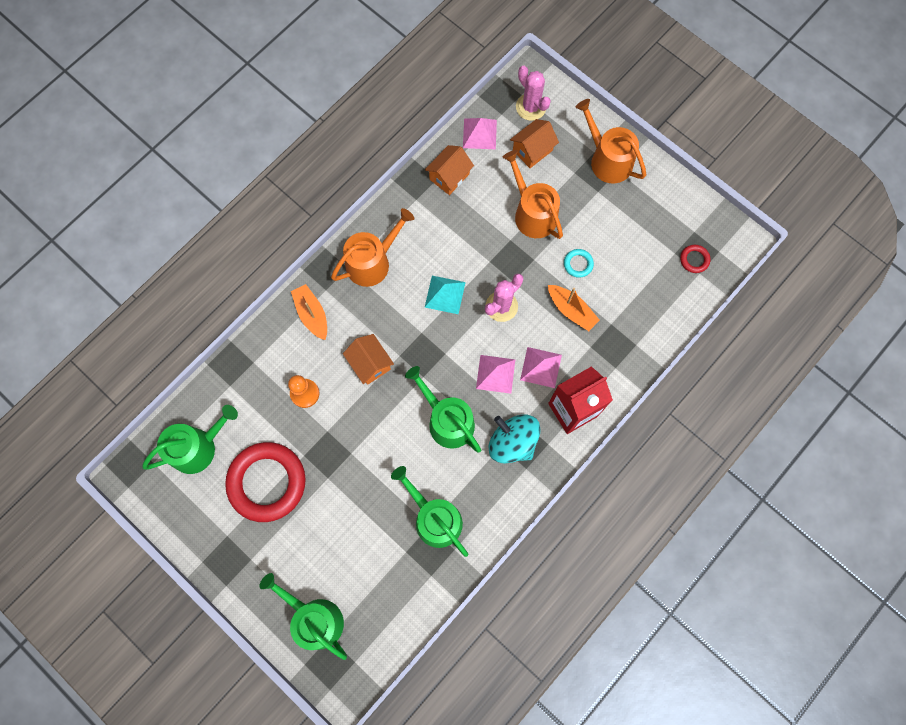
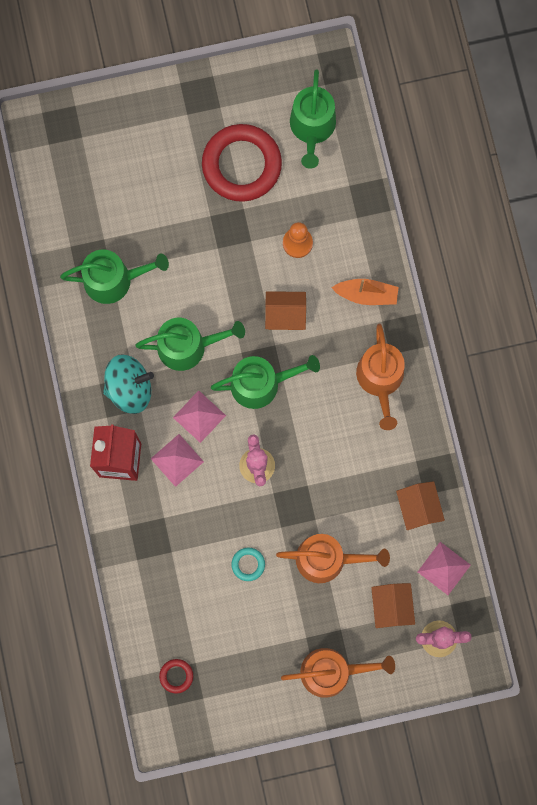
camera: 125 degrees right, 5 degrees up
green watering can [259,573,347,660] -> green watering can moved to [211,355,320,409]
turquoise pyramid [425,276,466,314] -> none
orange boat [548,285,600,331] -> none

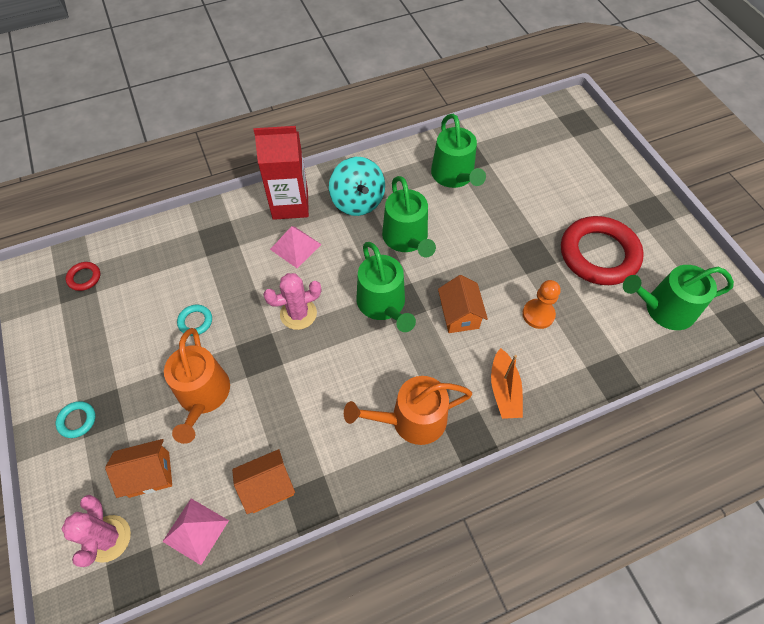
camera: 80 degrees right, 20 degrees down
pink pyramid [173,390,226,443] -> none
orange watering can [281,648,395,698] -> turquoise ring [56,401,95,438]

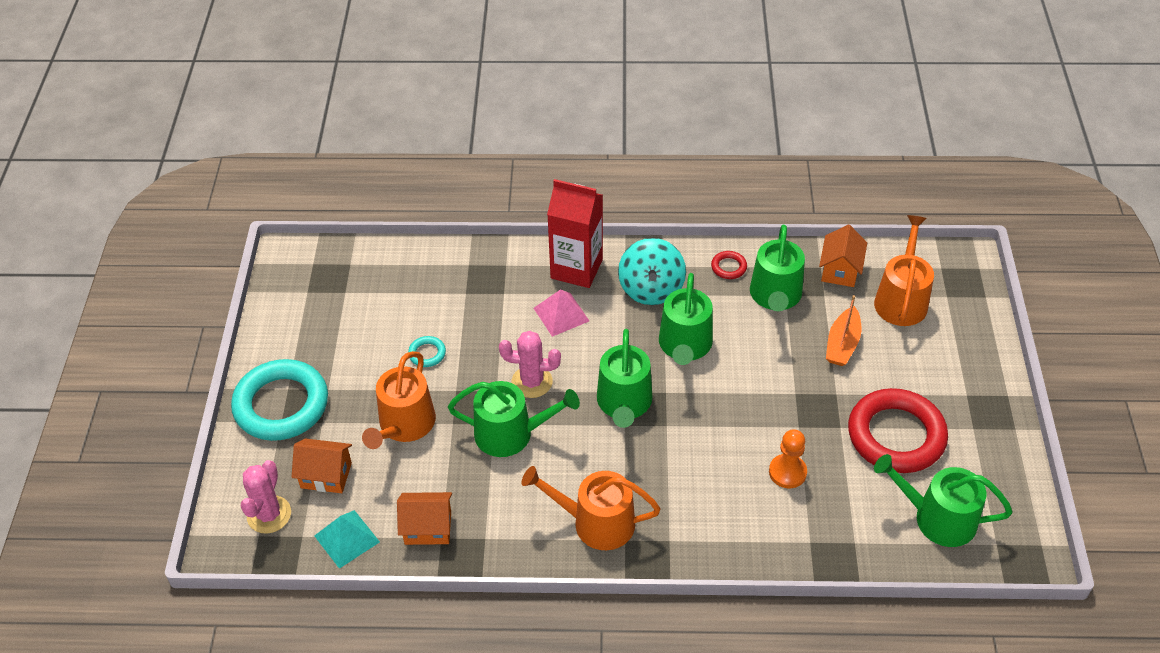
camera: 25 degrees right, 10 degrees down
turquoise ring [56,401,95,438] -> turquoise ring [231,359,328,441], size x2.47
red ring [66,262,100,291] -> red ring moved to [711,251,747,279]
pink pyramid [162,499,229,565] -> turquoise pyramid [314,510,380,569]
orange house [438,275,488,333] -> orange house moved to [819,225,867,287]
orange boat [491,348,523,419] -> orange boat moved to [826,295,861,366]
none -> green watering can [448,381,580,457]
none -> orange watering can [874,215,934,326]

